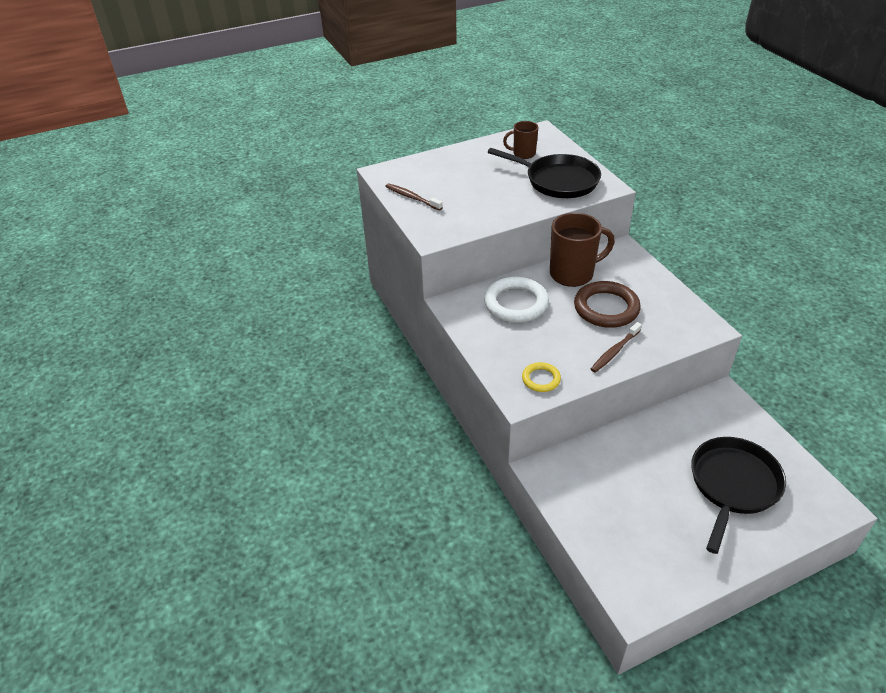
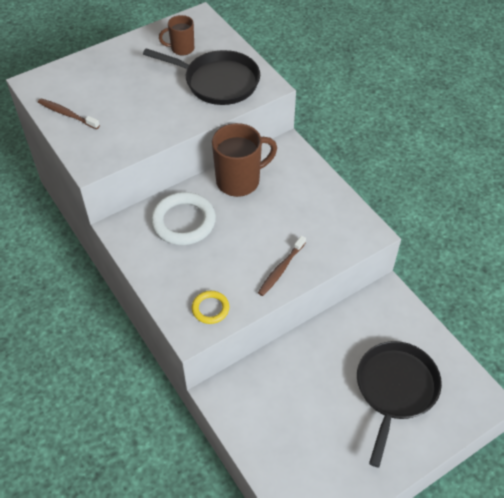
camera: 10 degrees left, 10 degrees up
brown ring [574,281,641,328] -> none

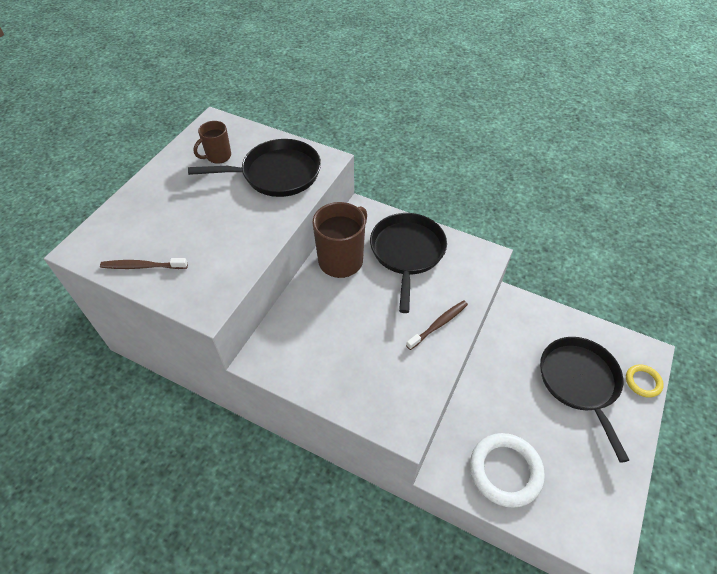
camera: 30 degrees left, 0 degrees up
white ring [151,192,216,245] -> white ring moved to [470,433,545,508]
yellow ring [192,291,229,324] -> yellow ring moved to [626,364,664,398]
brown toothbrush [258,236,306,296] -> brown toothbrush turned 135 degrees counterclockwise [406,300,468,350]
none -> black pan [370,213,447,313]

